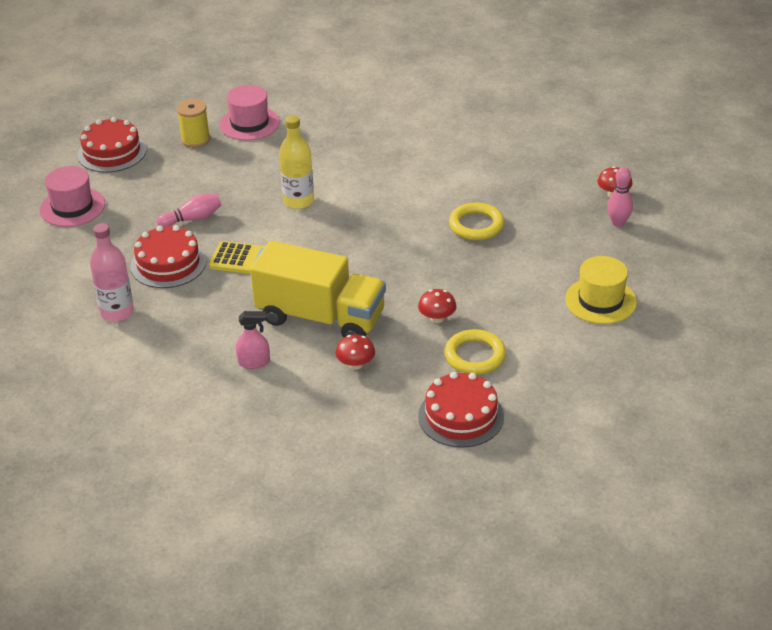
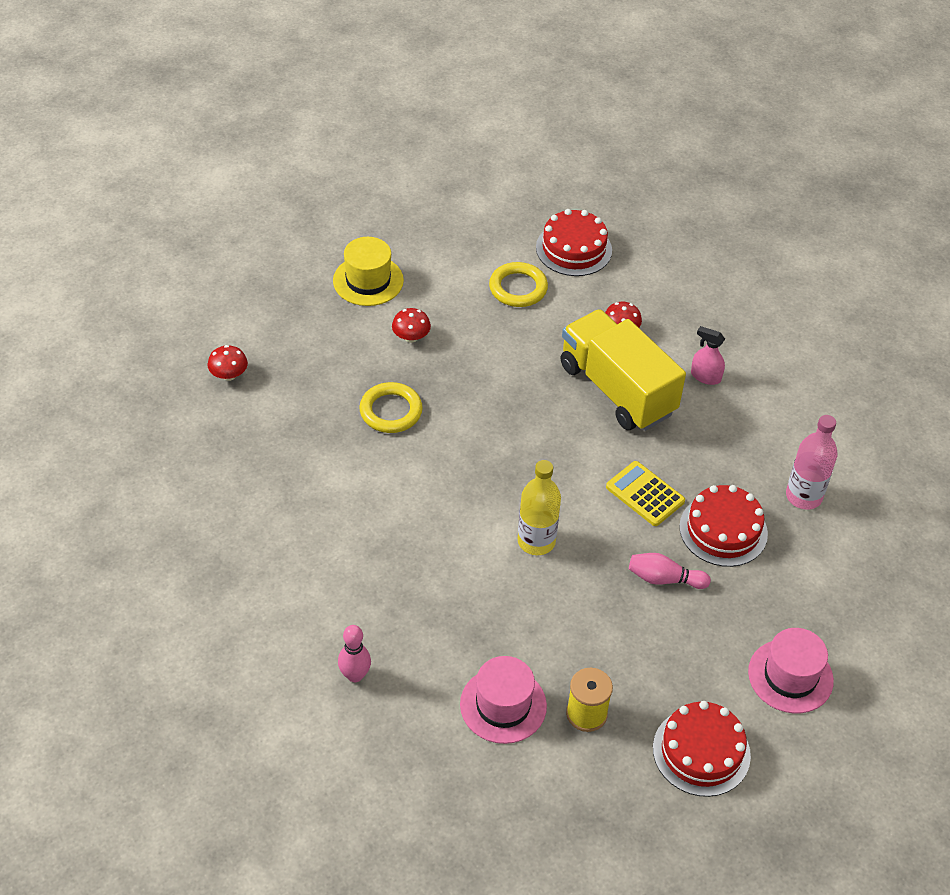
camera: 150 degrees left, 10 degrees up
red mushroom [418,289,457,323] -> red mushroom moved to [392,308,431,343]
pink bowling pin [607,167,633,227] -> pink bowling pin moved to [338,625,371,682]

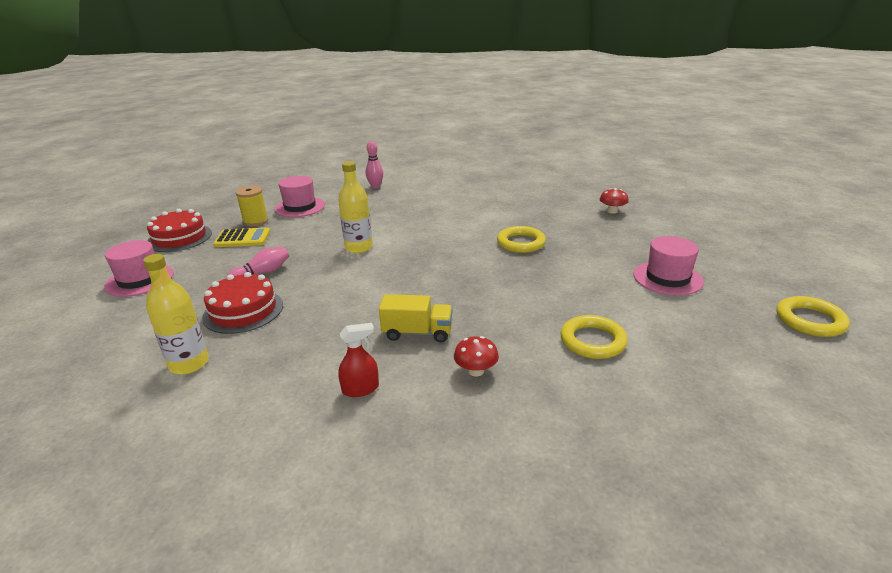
camera: 135 degrees right, 20 degrees down
yellow hat [333,237,404,306] -> pink hat [633,236,704,296]
red mushroom [392,308,431,343] -> none
red cake [536,209,612,276] -> none
yellow truck [560,309,686,431] -> yellow truck [379,294,453,342], size x0.53
yellow calculator [606,461,685,526] -> yellow calculator moved to [213,227,270,247]
pink spray bottle [691,326,725,385] -> red spray bottle [338,323,379,397]
pink bottle [786,415,837,510] -> yellow bottle [143,254,209,374]
none -> yellow ring [777,296,850,337]

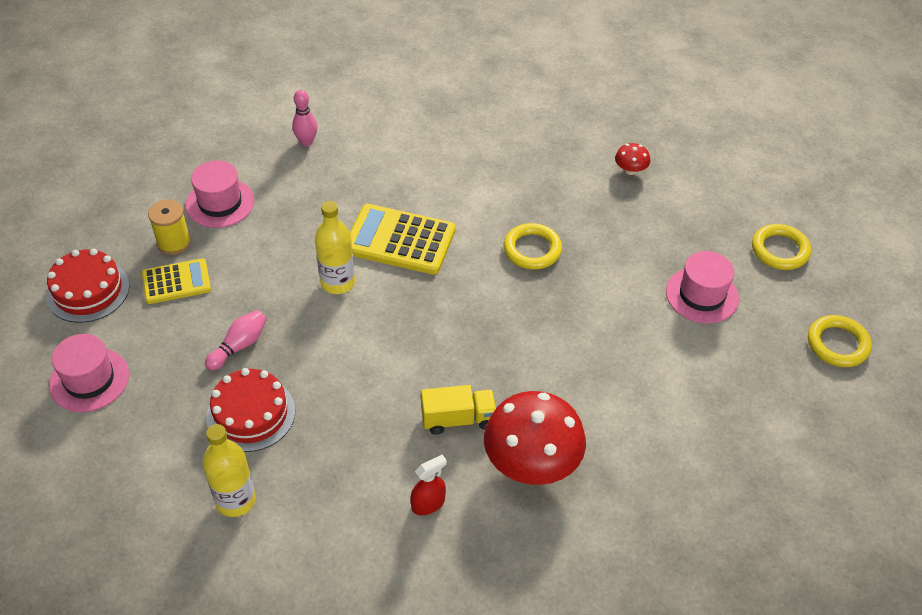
camera: 15 degrees left, 20 degrees up
red mushroom [454,336,499,376] -> red mushroom [484,391,586,485], size x2.29
yellow ring [560,315,628,359] -> yellow ring moved to [752,224,811,270]
none -> yellow calculator [350,204,455,274]

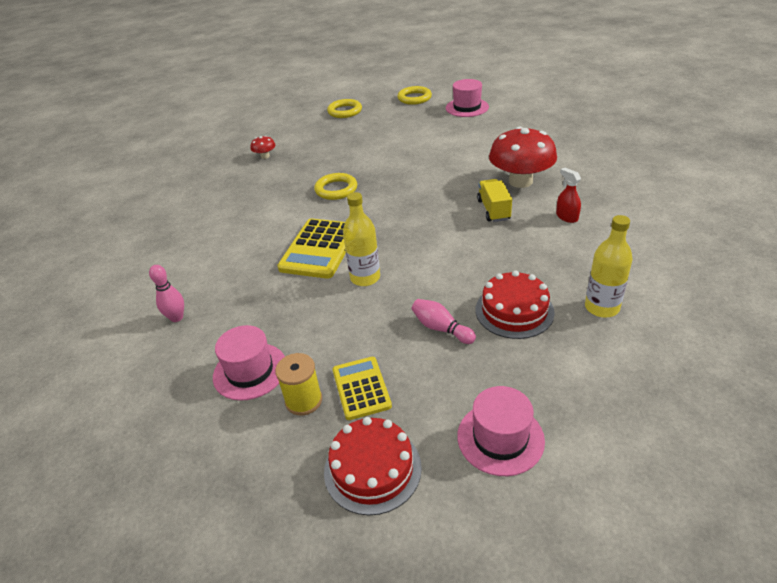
camera: 85 degrees left, 10 degrees down
pink hat [666,251,739,323] -> pink hat moved to [446,79,489,117]

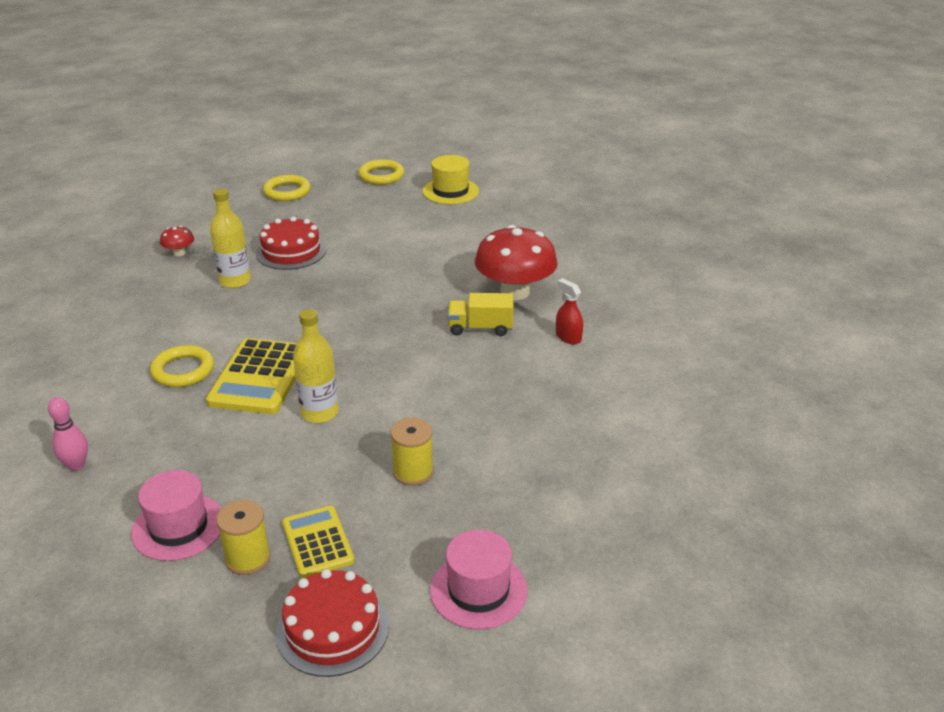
camera: 10 degrees left, 5 degrees down
yellow ring [314,173,357,200] -> yellow ring moved to [150,345,214,387]
pink bowling pin [412,299,476,344] -> yellow spool [390,418,434,486]
pink hat [446,79,489,117] -> yellow hat [422,155,479,204]
red cake [476,270,555,339] -> red cake moved to [256,217,326,270]
yellow truck [477,179,512,222] -> yellow truck turned 75 degrees counterclockwise [447,293,513,336]
yellow bottle [585,215,633,318] -> yellow bottle moved to [210,188,251,288]

